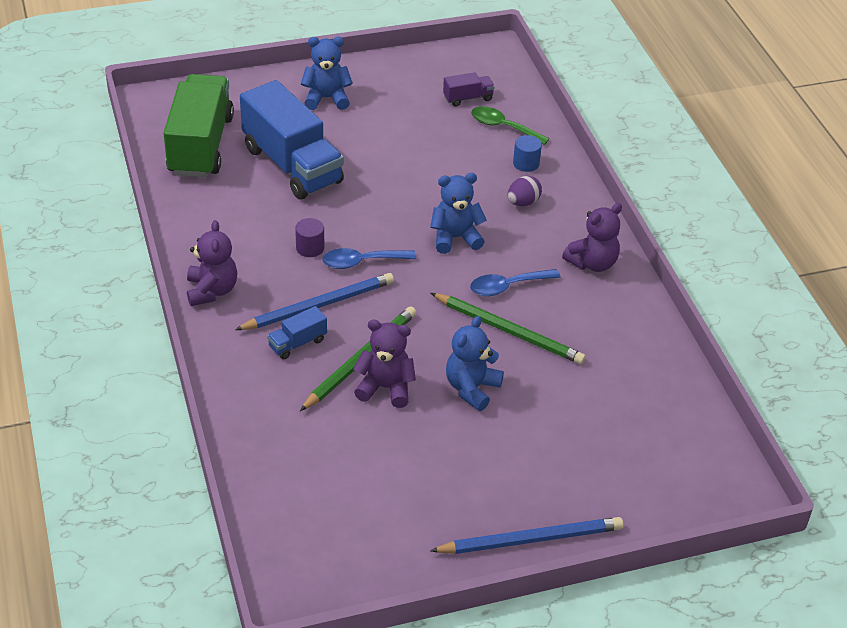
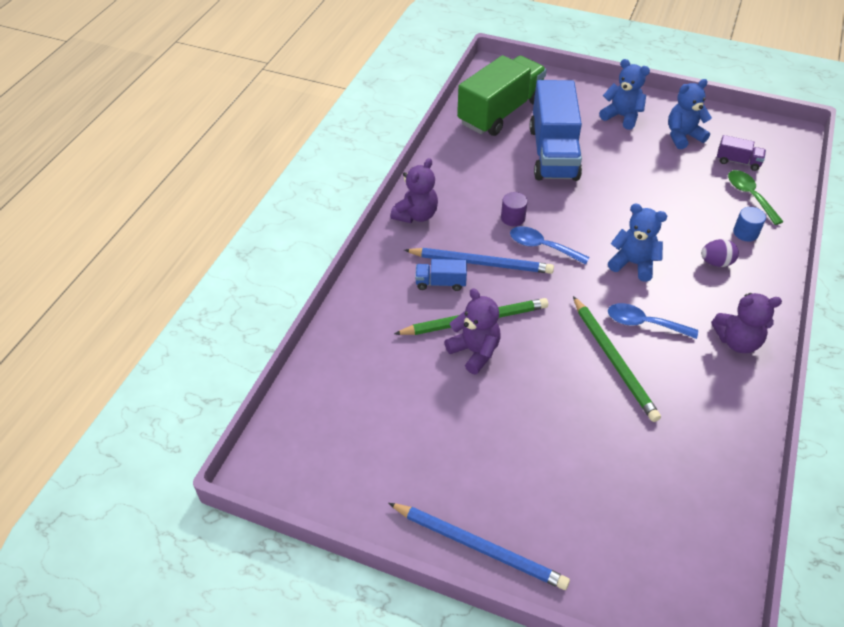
camera: 40 degrees right, 5 degrees up
blue teddy bear [446,316,504,411] -> blue teddy bear moved to [668,79,712,149]

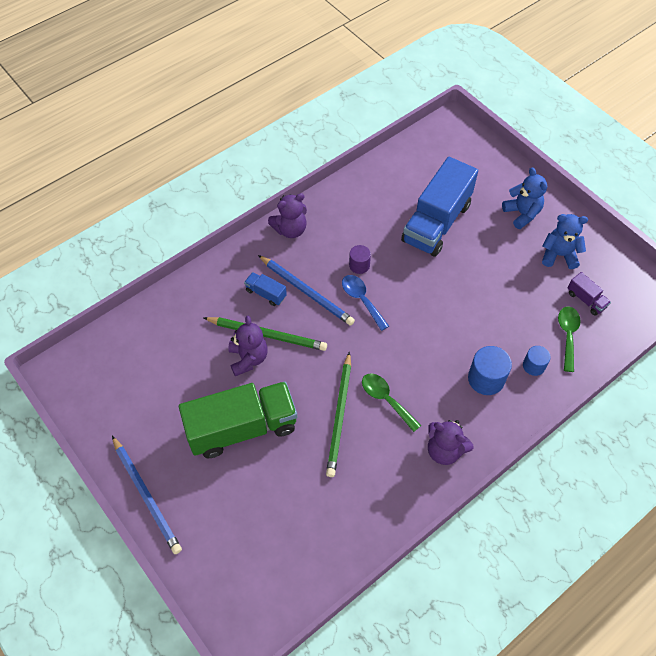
camera: 30 degrees right, 10 degrees up
green truck [457,55,547,136] -> green truck moved to [179,381,297,458]
blue teddy bear [608,203,667,282] -> none
blue spoon [608,303,698,339] -> green spoon [362,373,421,432]
purple egg [701,239,739,267] -> blue cylinder [468,346,512,395]

